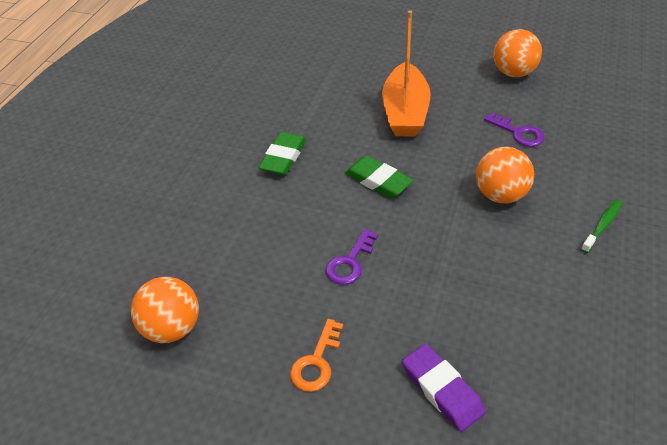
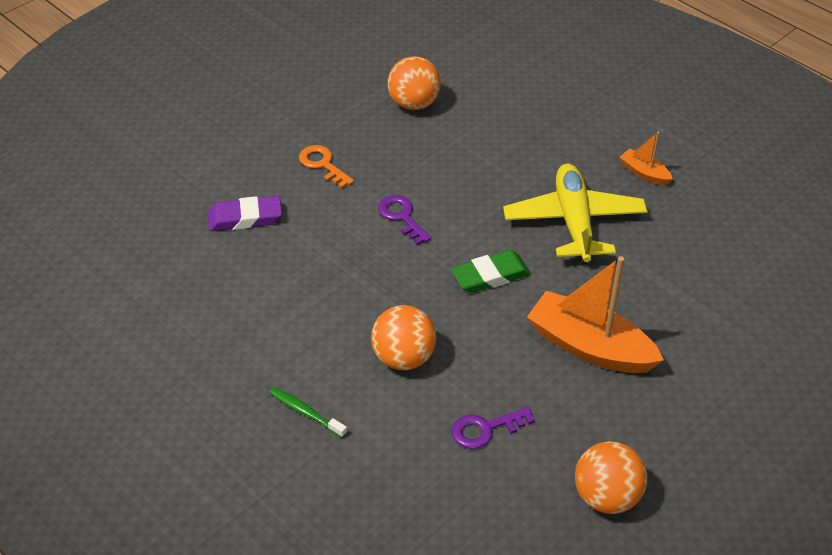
camera: 115 degrees right, 0 degrees up
green eraser [258,132,307,175] -> yellow plane [503,164,648,264]
green toothbrush [581,200,622,253] -> green toothbrush turned 150 degrees clockwise [269,387,347,438]
none -> orange boat [620,132,673,185]

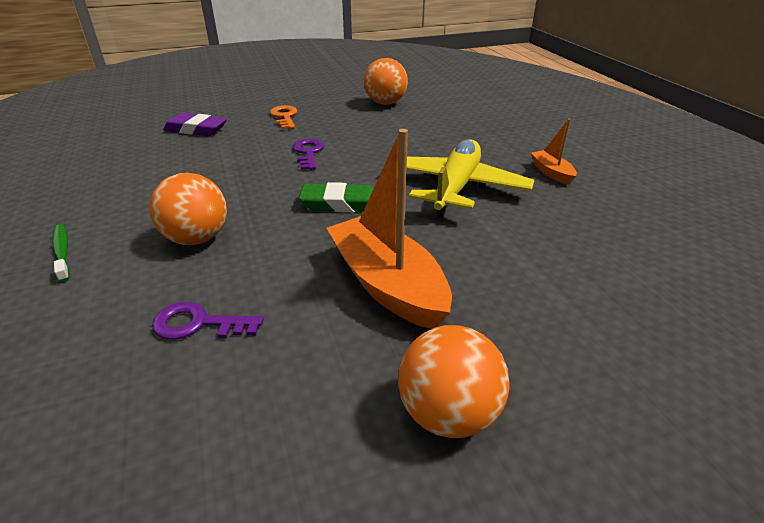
camera: 25 degrees right, 10 degrees down
orange ball [575,441,647,514] -> orange ball moved to [398,325,510,438]

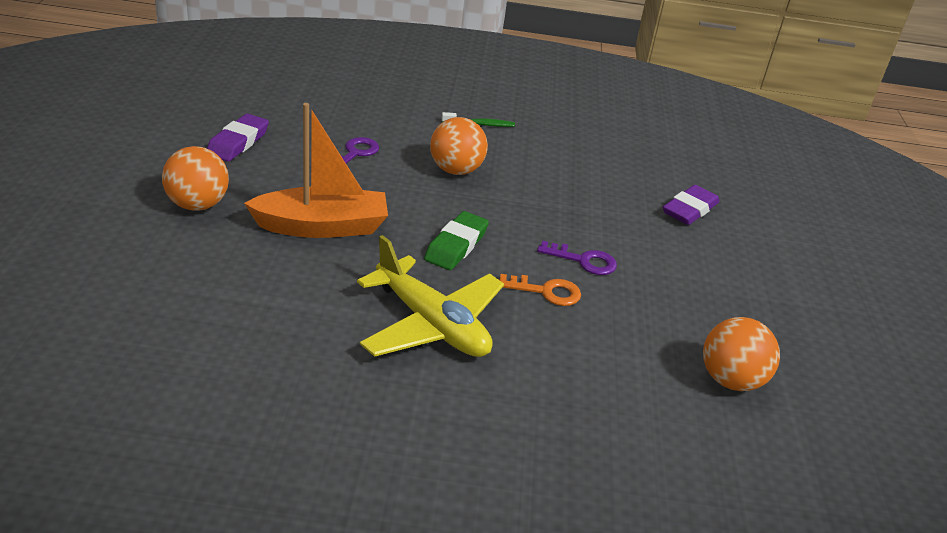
camera: 110 degrees right, 0 degrees up
orange key [270,105,297,129] -> orange key moved to [500,274,581,306]
orange boat [531,119,577,185] -> none
none -> purple eraser [207,114,269,162]

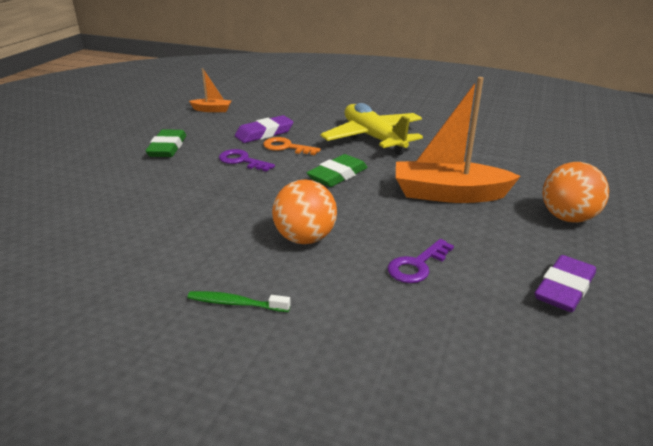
camera: 160 degrees left, 5 degrees down
purple eraser [663,185,719,225] -> purple eraser moved to [235,115,294,143]
orange ball [703,317,780,391] -> orange boat [189,68,232,112]
none -> green eraser [145,129,186,157]

